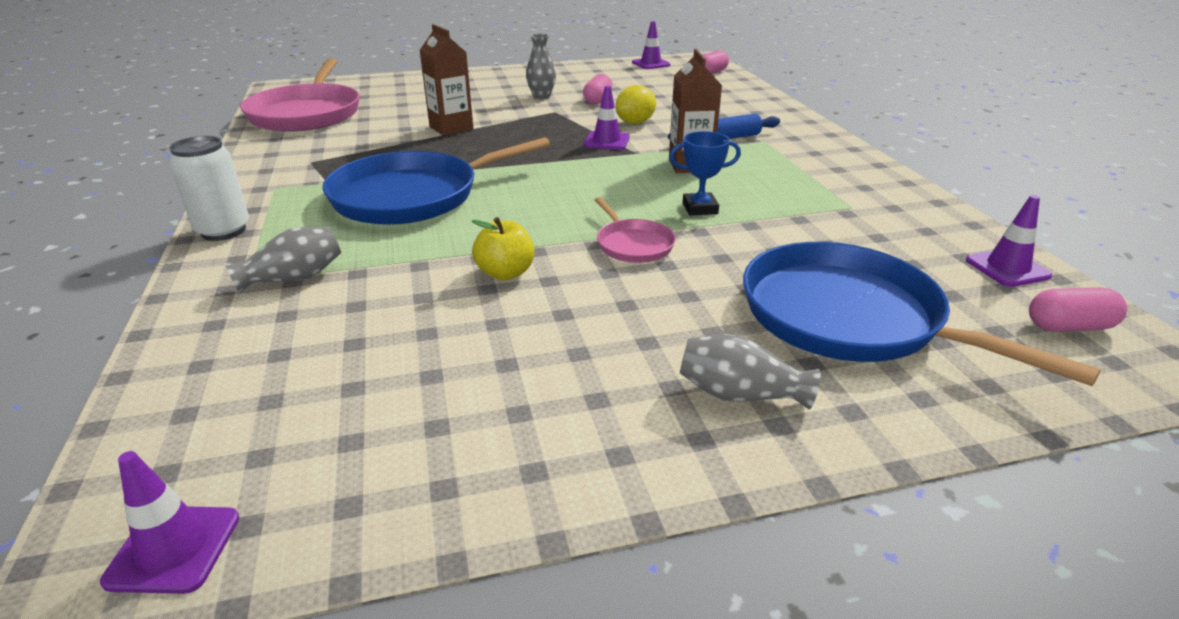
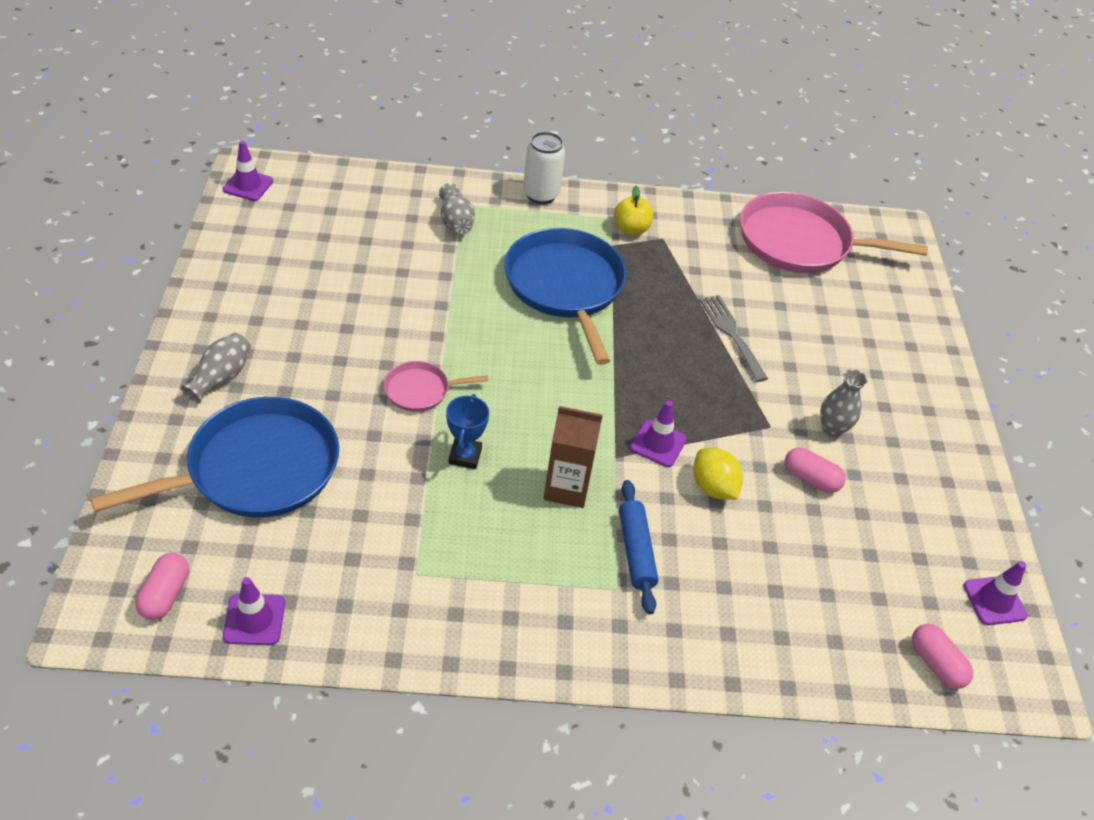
camera: 100 degrees right, 15 degrees up
brown carton [419,24,474,136] -> grey fork [699,295,768,382]
yellow apple [471,217,535,280] -> yellow apple moved to [614,185,654,235]

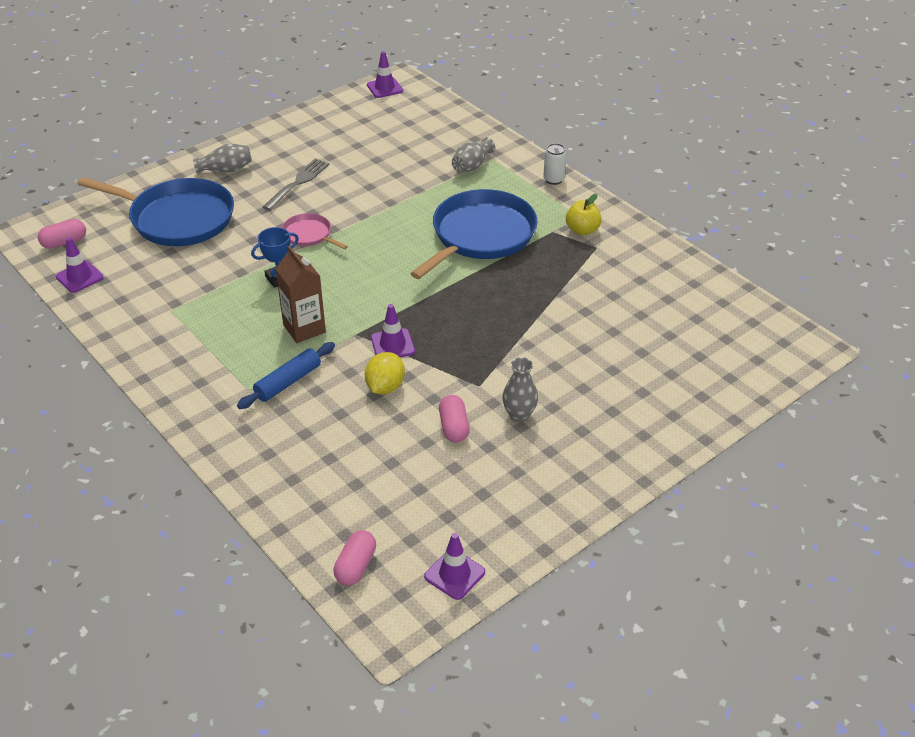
camera: 55 degrees right, 5 degrees down
white can [523,132,565,204] -> white can [543,143,567,185], size x0.66
grey fork [699,295,768,382] -> grey fork moved to [263,158,330,211]
pink pan [740,192,928,273] -> none

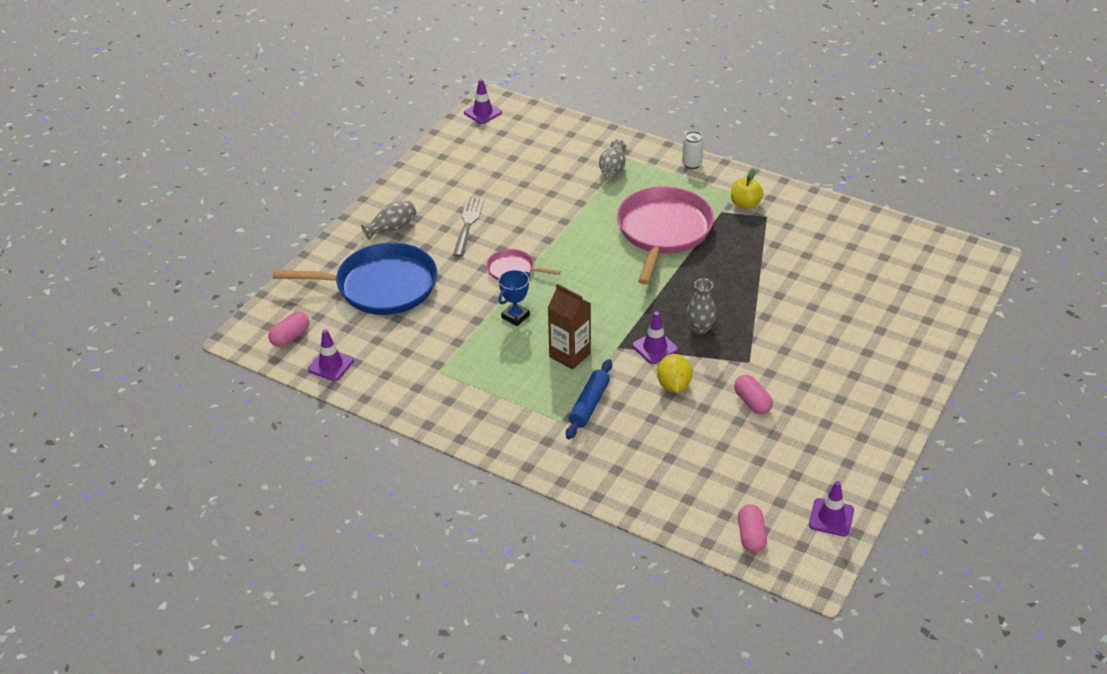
camera: 20 degrees left, 0 degrees up
blue pan [410,189,538,279] -> pink pan [617,186,714,285]
grey vase [502,357,538,422] -> grey vase moved to [687,278,717,334]

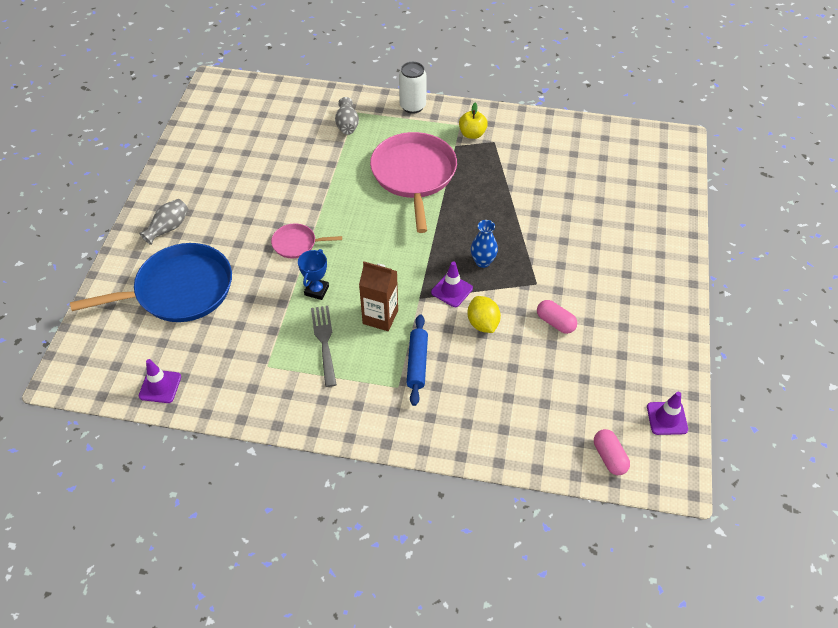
camera: 20 degrees left, 10 degrees up
pink capsule [268,312,309,347] -> none
grey fork [453,197,484,257] -> grey fork moved to [311,306,337,387]
purple traffic cone [464,79,502,124] -> none
white can [682,131,704,169] -> white can [399,62,427,114], size x1.51
grey vase [687,278,717,334] -> blue vase [471,220,498,268]

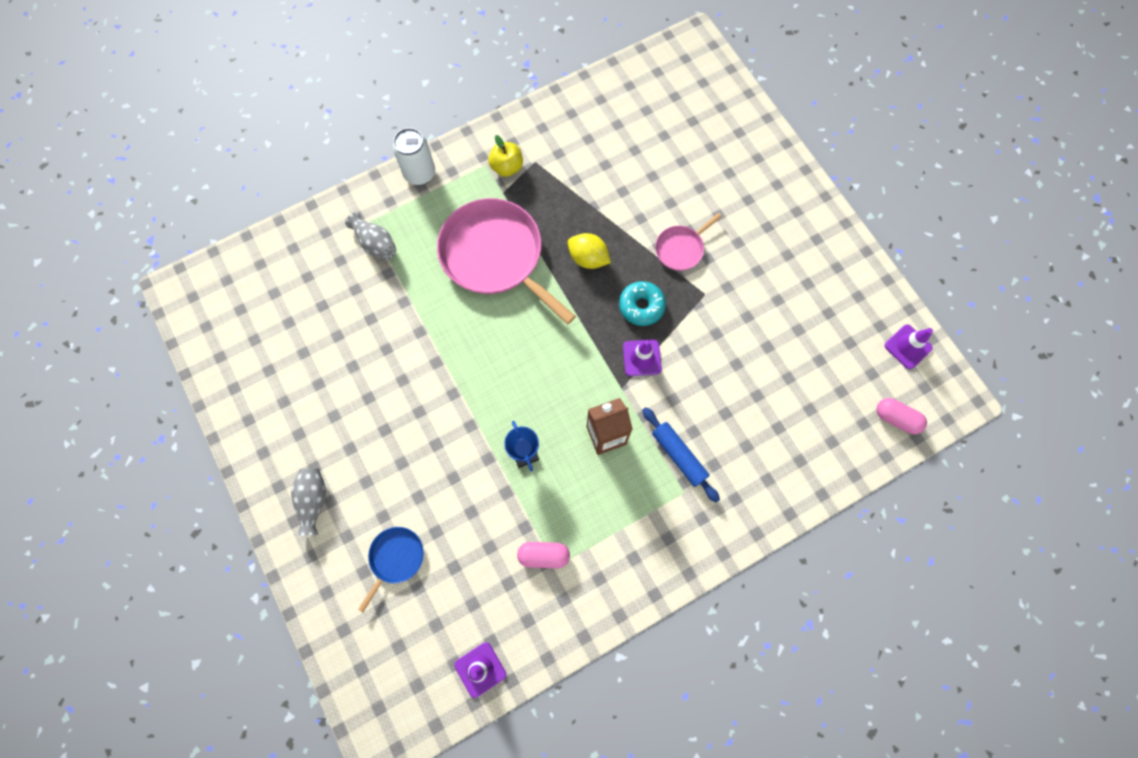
camera: 40 degrees left, 20 degrees up
blue pan [70,243,232,322] -> blue pan [358,527,424,612], size x0.47
pink pan [271,224,342,258] -> pink pan moved to [655,213,722,271]
grey fork [311,306,337,387] -> none
yellow lemon [468,296,501,333] -> yellow lemon moved to [568,233,611,269]
blue vase [471,220,498,268] -> turquoise donut [619,281,666,326]
pink capsule [537,300,577,334] -> pink capsule moved to [517,542,570,568]

